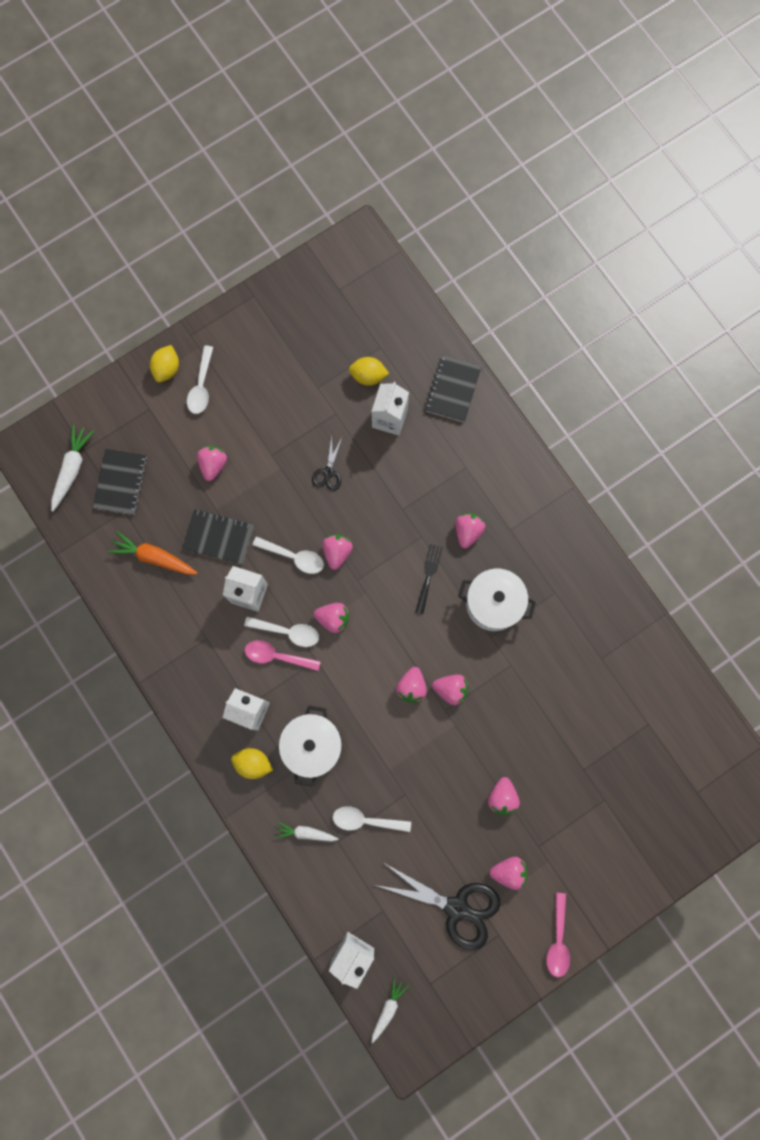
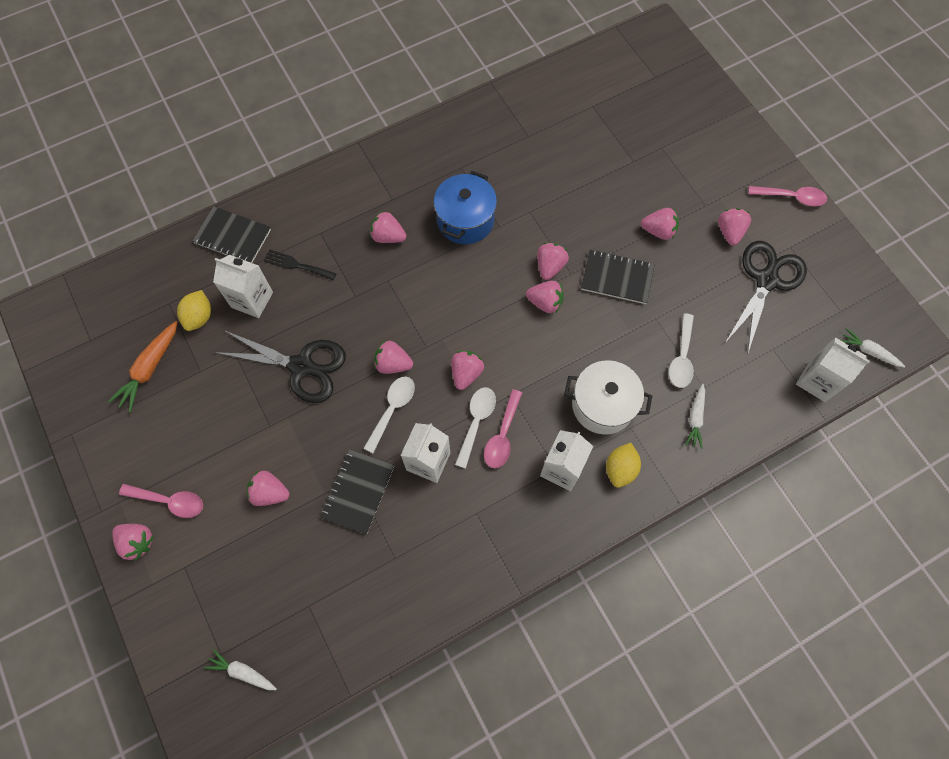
camera: 85 degrees left, 10 degrees down
white carrot [51,424,94,512] -> white carrot [204,649,277,690], size x0.65
black notebook [93,449,147,515] -> black notebook moved to [581,249,655,304]
orange carrot [108,531,197,574] -> orange carrot moved to [108,321,178,412]
yellow lemon [150,345,179,382] -> pink strawberry [112,524,154,561]
white spoon [187,346,213,414] -> pink spoon [119,484,203,518]
black scissors [312,436,342,491] -> black scissors [214,330,346,403], size x2.04
black fork [415,544,443,614] -> black fork moved to [264,250,337,280]
white pot [458,568,536,631] -> blue pot [434,171,497,244]

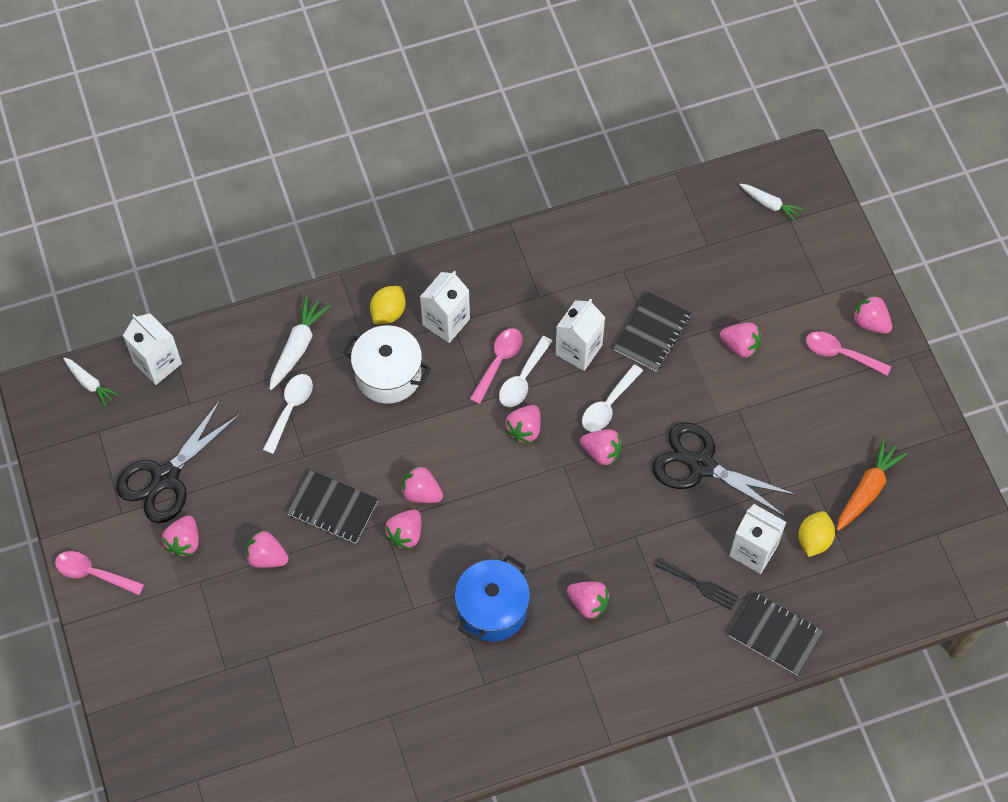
camera: 170 degrees left, 5 degrees down
white carrot [685,384,705,449] -> white carrot [269,296,330,390], size x1.53

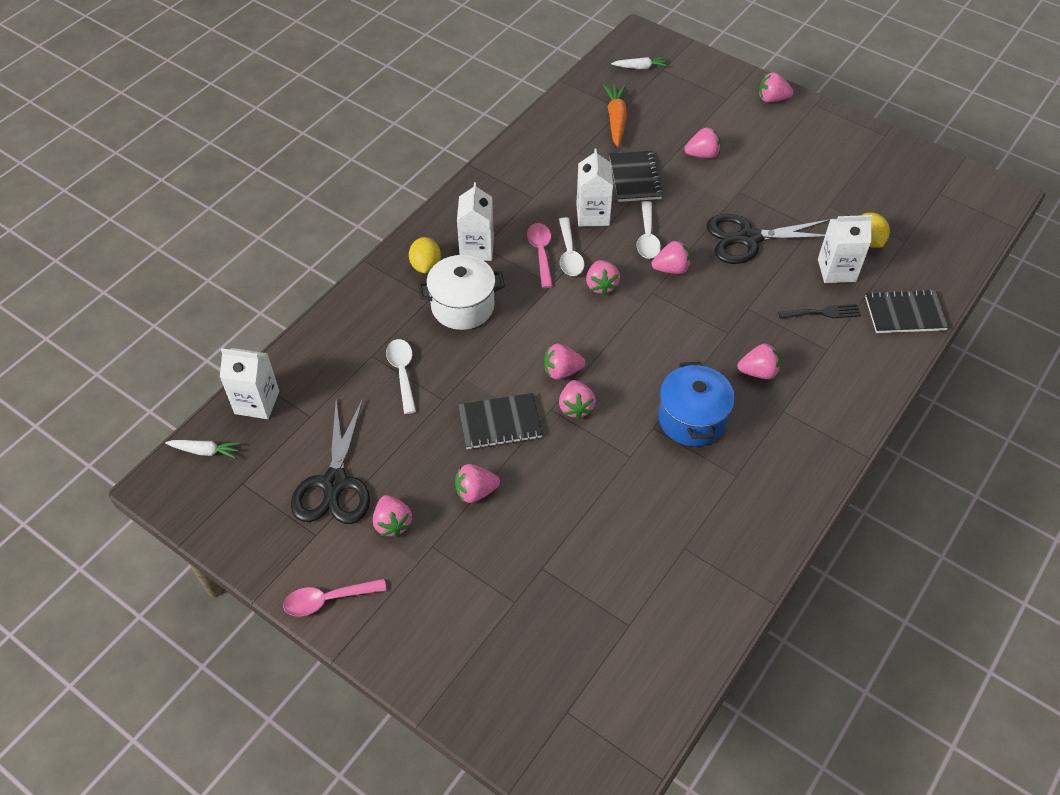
camera: 35 degrees left, 10 degrees down
white carrot [269,296,330,390] -> none
pink spoon [806,331,891,376] -> none
orange carrot [837,439,907,531] -> orange carrot moved to [603,84,627,147]

